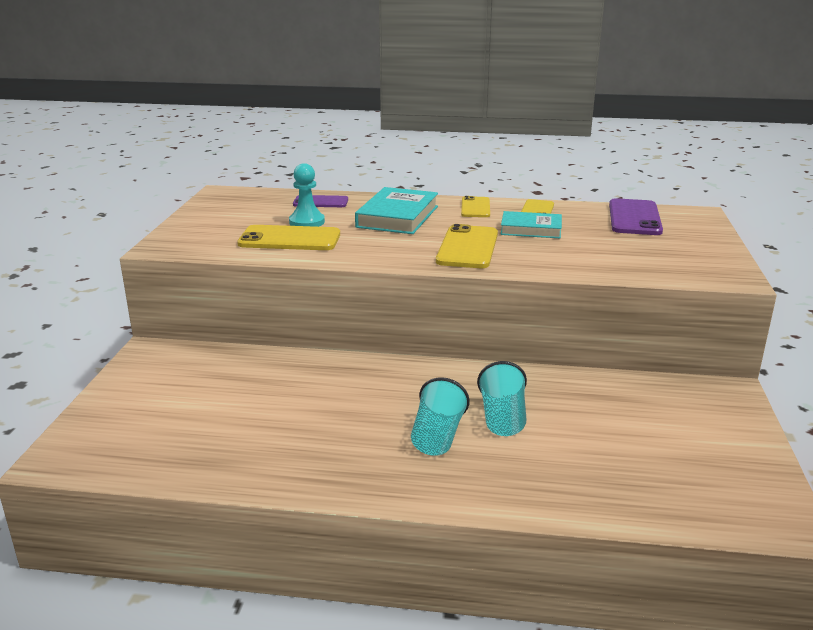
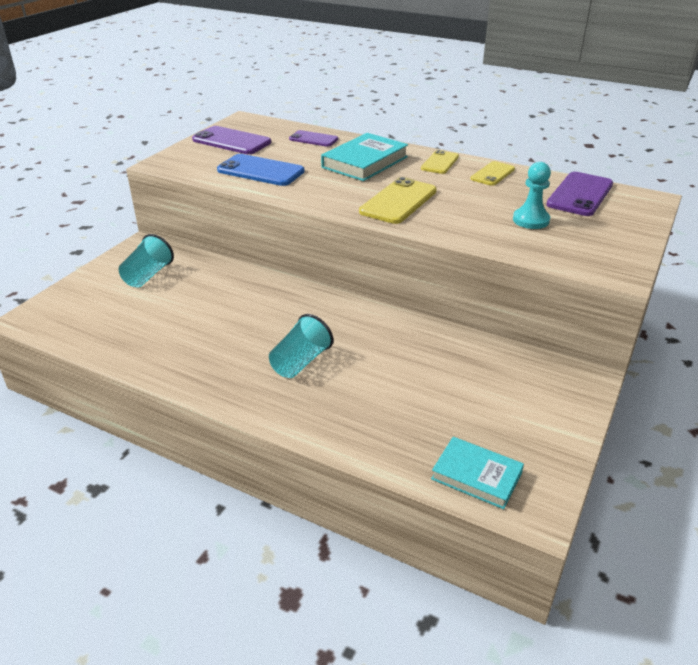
camera: 20 degrees right, 10 degrees up
yellow phone [237,225,340,250] -> blue phone [217,154,305,186]
turquoise pawn [289,163,325,227] -> turquoise pawn moved to [513,162,551,229]
turquoise cup [477,361,527,436] -> turquoise cup moved to [119,234,174,287]
turquoise book [500,211,562,238] -> turquoise book moved to [431,437,524,509]
none -> purple phone [192,126,271,154]

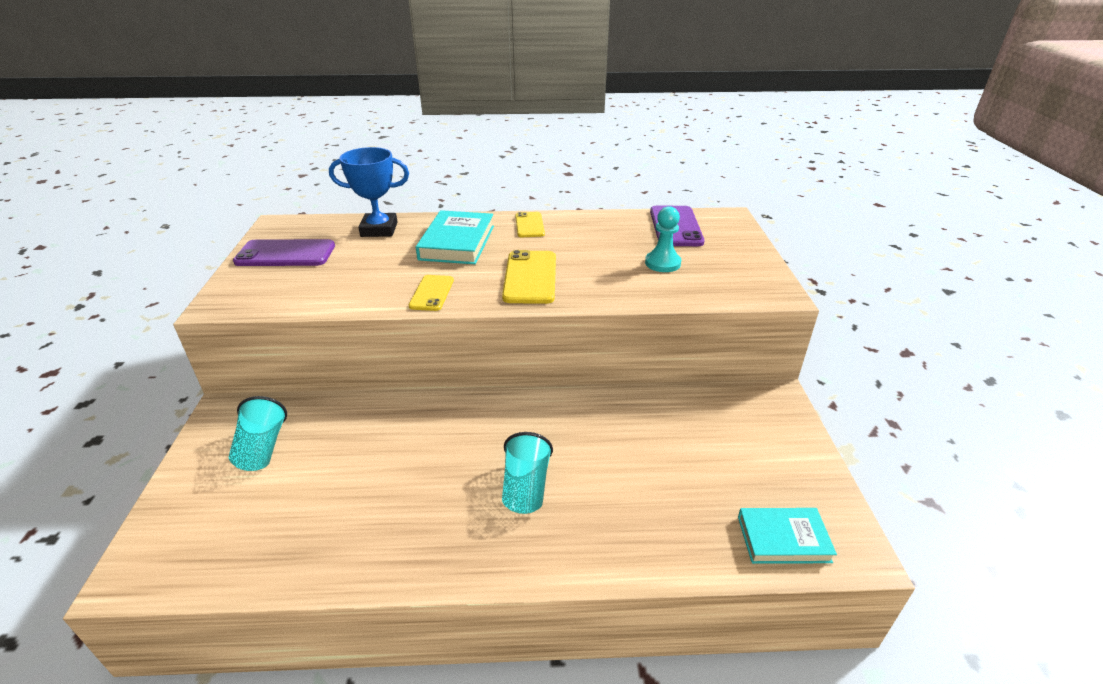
camera: 30 degrees left, 0 degrees up
blue phone [217,154,305,186] -> none
purple phone [289,130,338,147] -> blue trophy [329,147,409,237]
yellow phone [471,161,515,186] -> yellow phone moved to [409,275,454,311]

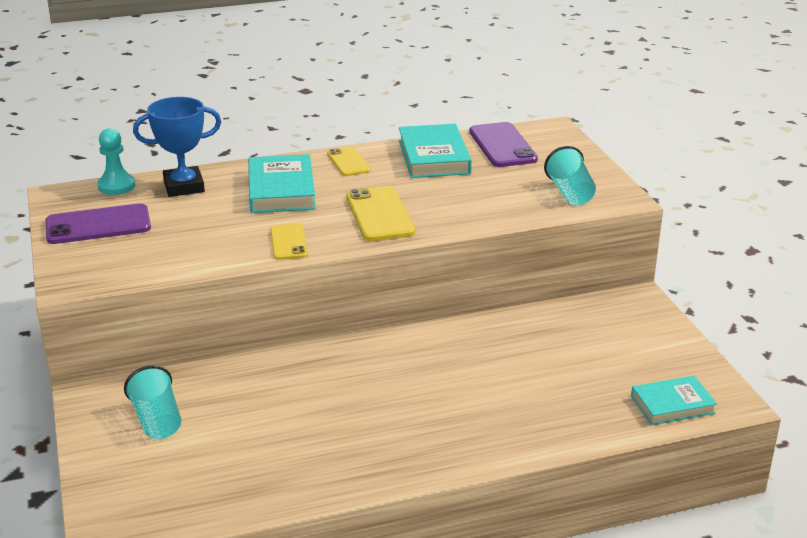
camera: 15 degrees left, 5 degrees down
turquoise cup [502,432,553,514] -> turquoise cup moved to [544,146,596,205]
turquoise pawn [645,206,681,272] -> turquoise pawn moved to [97,128,135,195]
none -> turquoise book [399,124,472,178]

